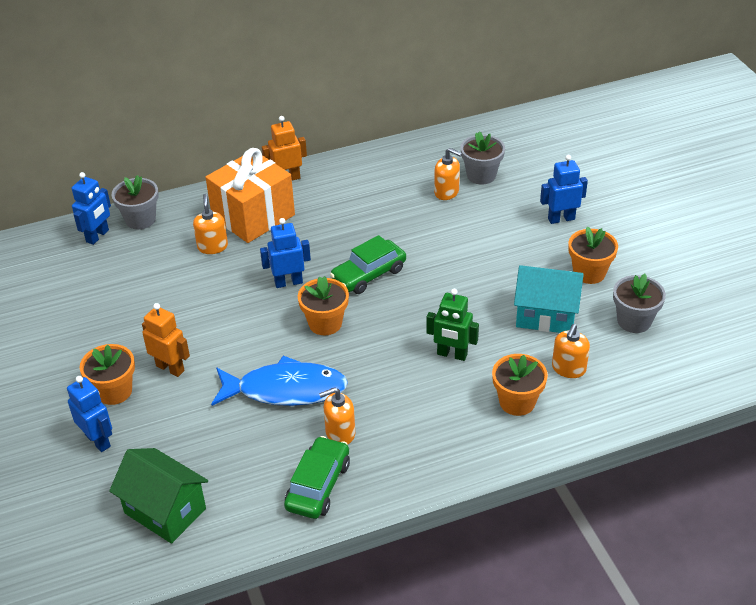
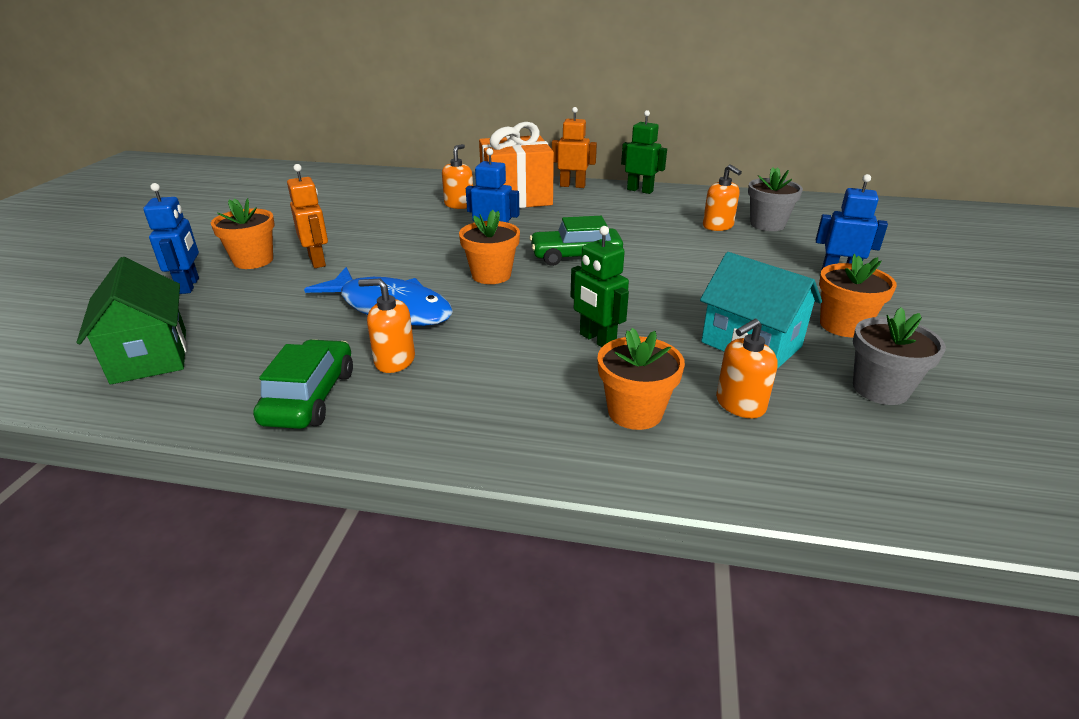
camera: 30 degrees right, 10 degrees down
blue robot [72,172,111,245] -> none
grey flower pot [112,175,159,229] -> none
green car [284,436,350,519] -> green car turned 45 degrees counterclockwise [253,339,353,429]
none -> green robot [621,110,667,194]

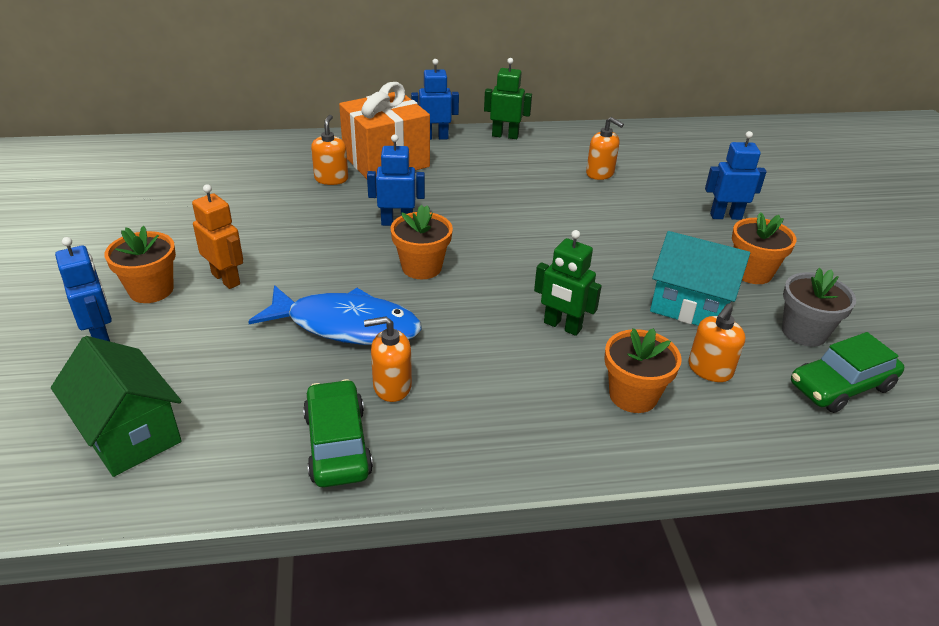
camera: 20 degrees left, 5 degrees up
green car [529,216,623,266] -> green car moved to [791,332,904,413]
orange robot [552,107,597,188] -> blue robot [411,59,459,140]
grey flower pot [748,167,803,231] -> none

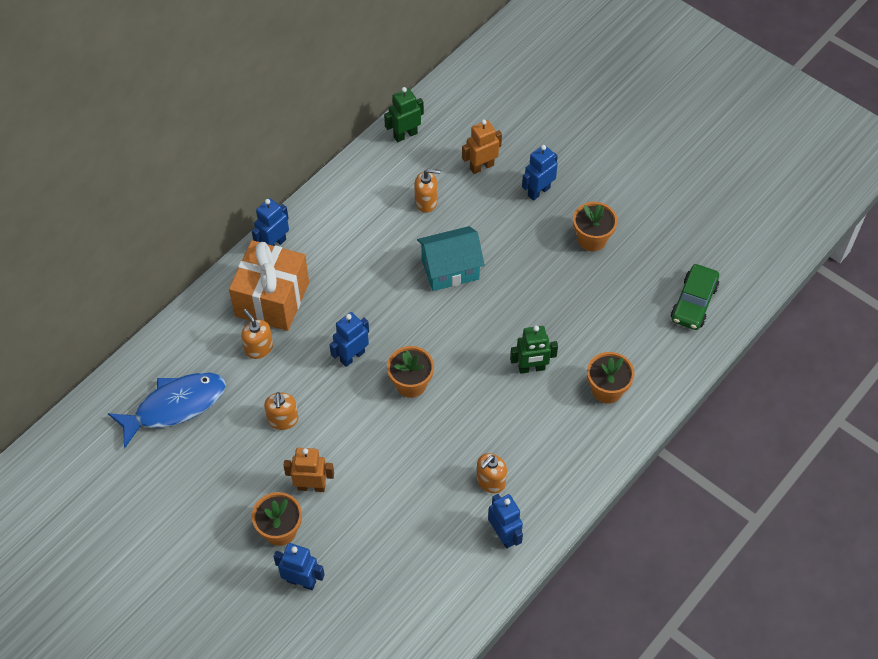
camera: 40 degrees left, 20 degrees up
green house [51,336,182,477] -> none
blue fish [248,285,422,345] -> blue fish moved to [108,373,226,448]
green car [303,379,373,487] -> blue robot [488,494,523,549]
green robot [484,58,532,139] -> green robot moved to [384,87,424,142]
turquoise house [650,231,750,325] -> turquoise house moved to [417,226,485,291]
orange soap dispenser [688,303,745,382] -> orange soap dispenser moved to [264,392,299,430]
grey flower pot [782,268,856,347] -> none
none -> orange robot [462,119,502,174]

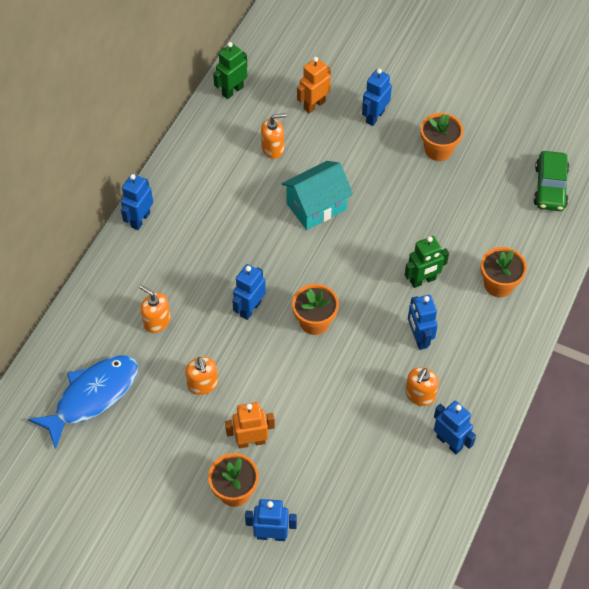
camera: 15 degrees left, 0 degrees up
orange gift [229,240,309,331] -> none
none -> blue robot [408,295,438,350]

